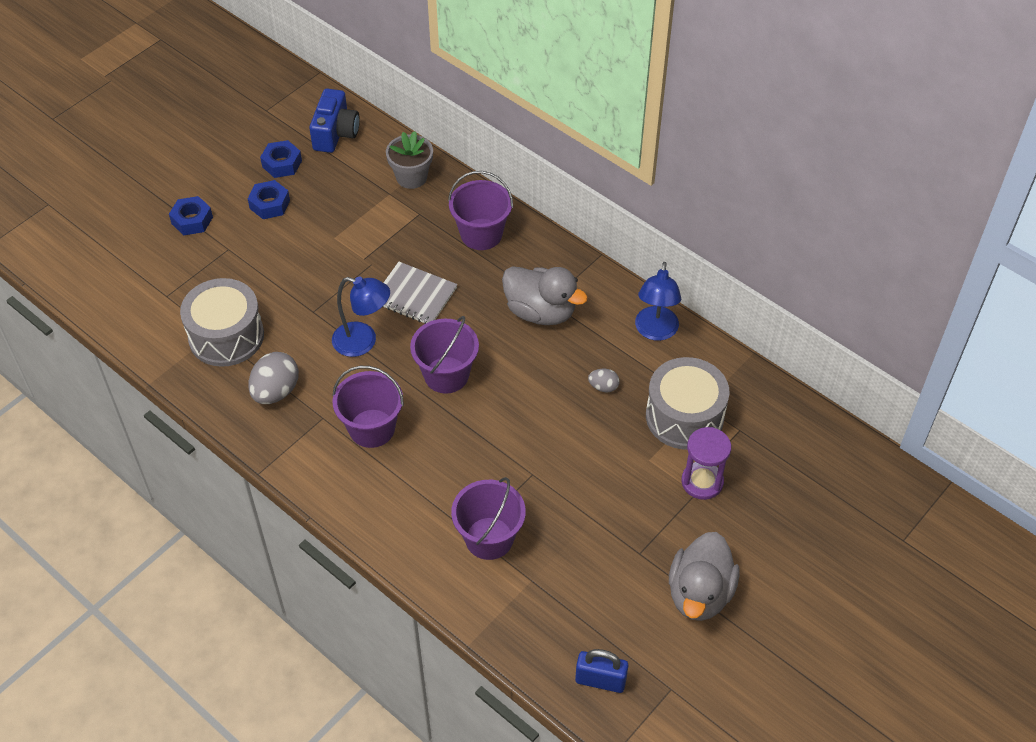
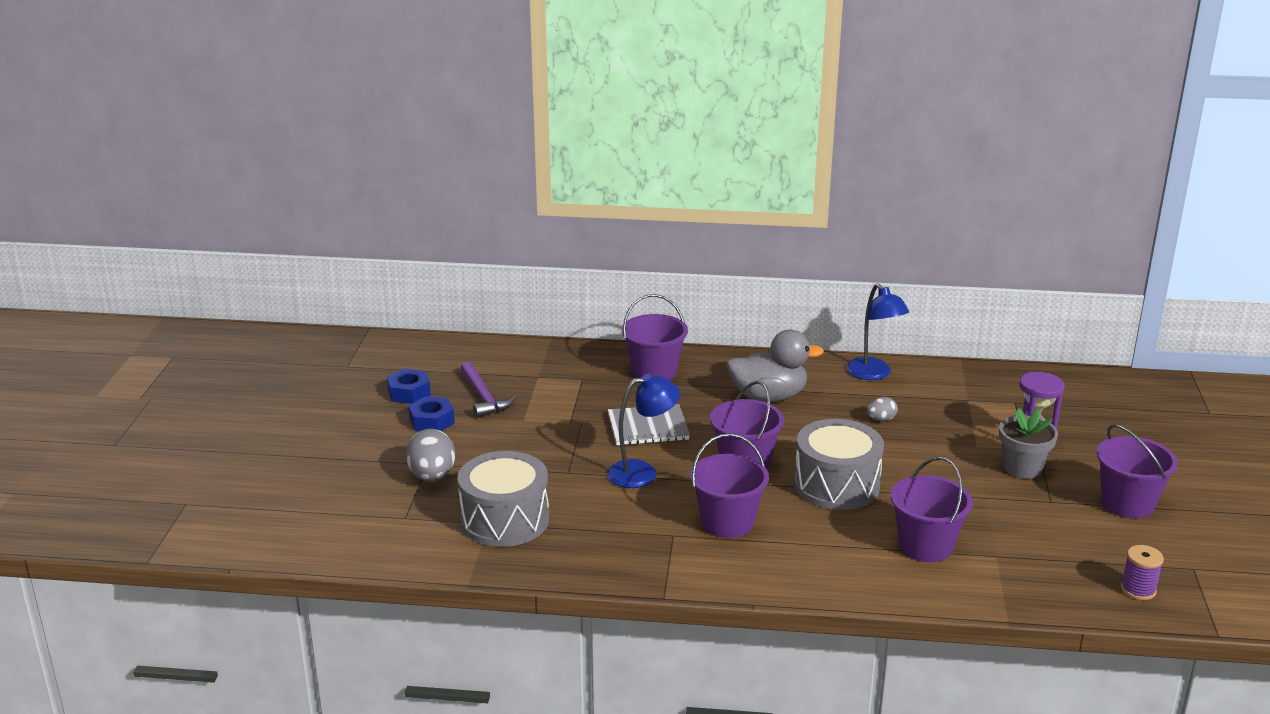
camera: 35 degrees left, 25 degrees down
blue nut [169,196,213,235] -> none
grey egg [248,352,299,404] -> grey egg moved to [406,429,455,482]
blue camera [309,89,360,153] -> none
grey flower pot [386,131,433,189] -> grey flower pot moved to [999,408,1058,479]
blue padlock [575,649,628,693] -> purple spool [1121,545,1164,600]
grey drum [646,357,729,450] -> grey drum moved to [794,419,884,510]
grey duck [669,532,740,621] -> purple bucket [1097,424,1178,519]
none -> purple hammer [460,362,516,418]

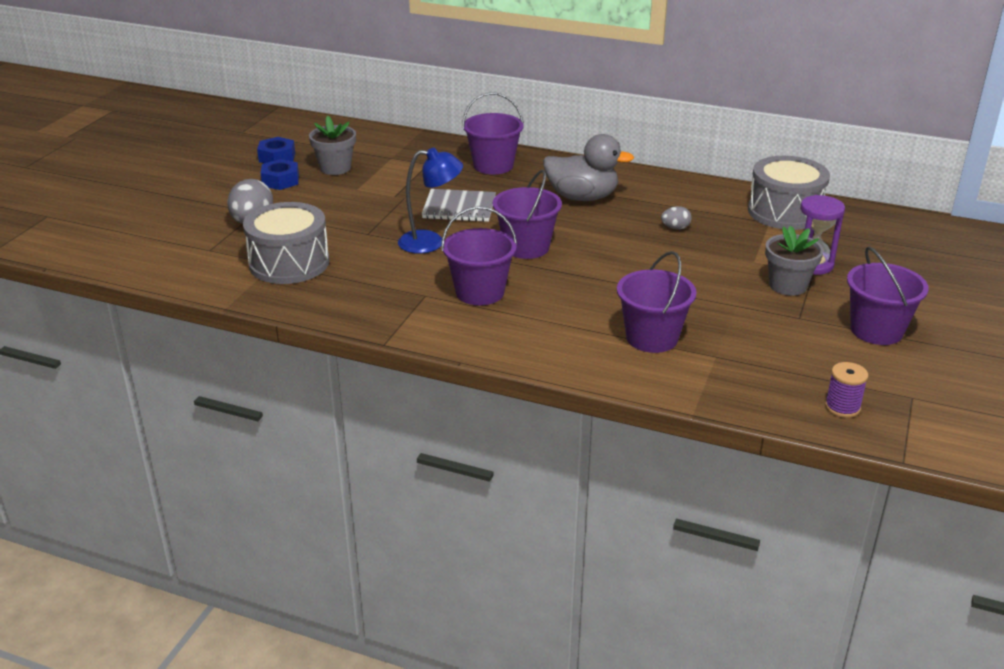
camera: 15 degrees right, 5 degrees up
purple hammer [460,362,516,418] -> grey flower pot [309,116,356,175]
grey drum [794,419,884,510] -> grey drum moved to [748,156,830,230]
blue lamp [846,283,909,380] -> none

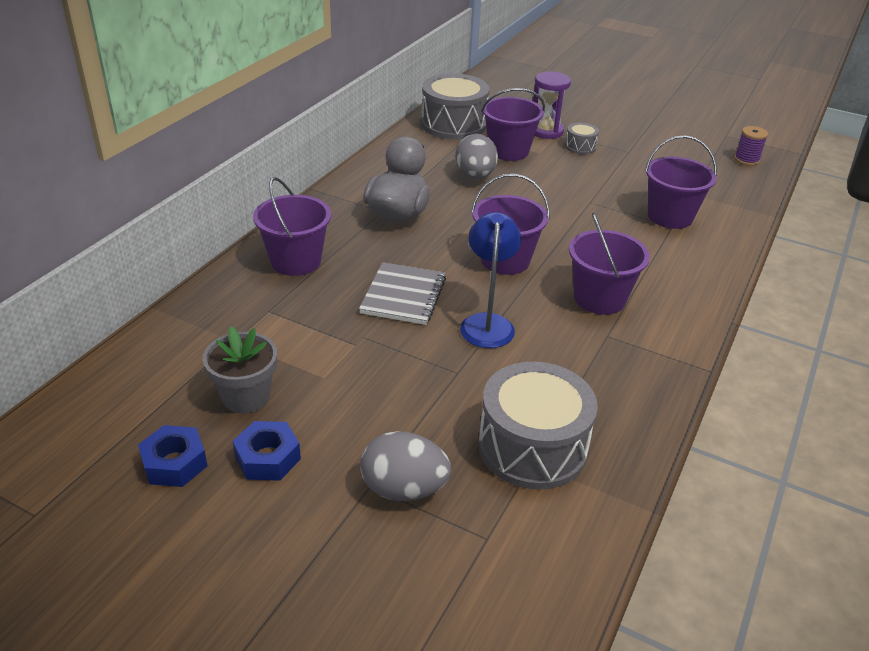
camera: 85 degrees left, 5 degrees up
grey egg [661,206,692,229] -> grey egg [455,134,498,179], size x1.90
grey flower pot [765,226,823,296] -> grey drum [565,123,599,154]
purple bucket [847,247,929,345] -> purple bucket moved to [481,88,545,161]

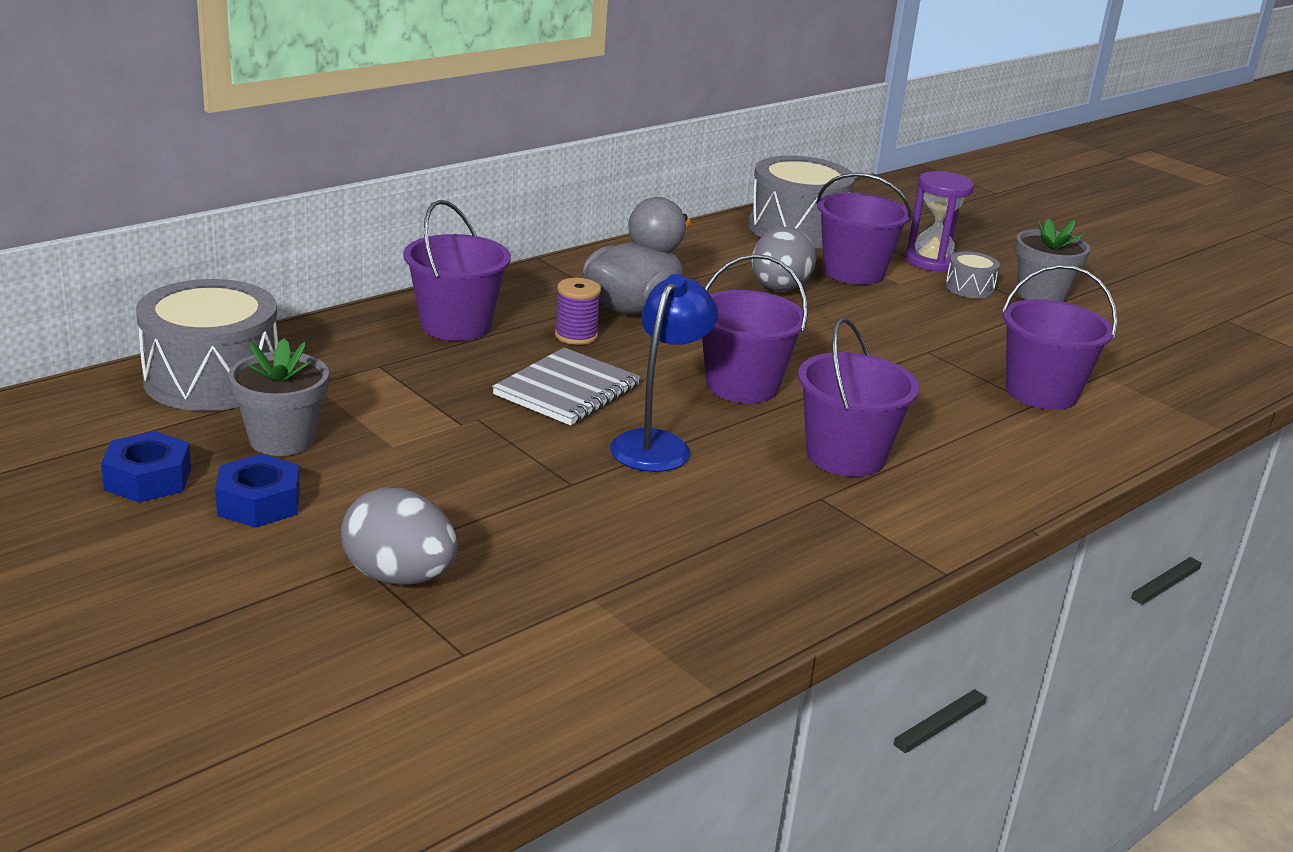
camera: 20 degrees right, 10 degrees down
grey drum [478,362,598,490] -> grey drum moved to [136,279,278,411]
purple spool [734,126,768,166] -> purple spool moved to [555,278,601,345]
none -> grey flower pot [1015,218,1090,302]

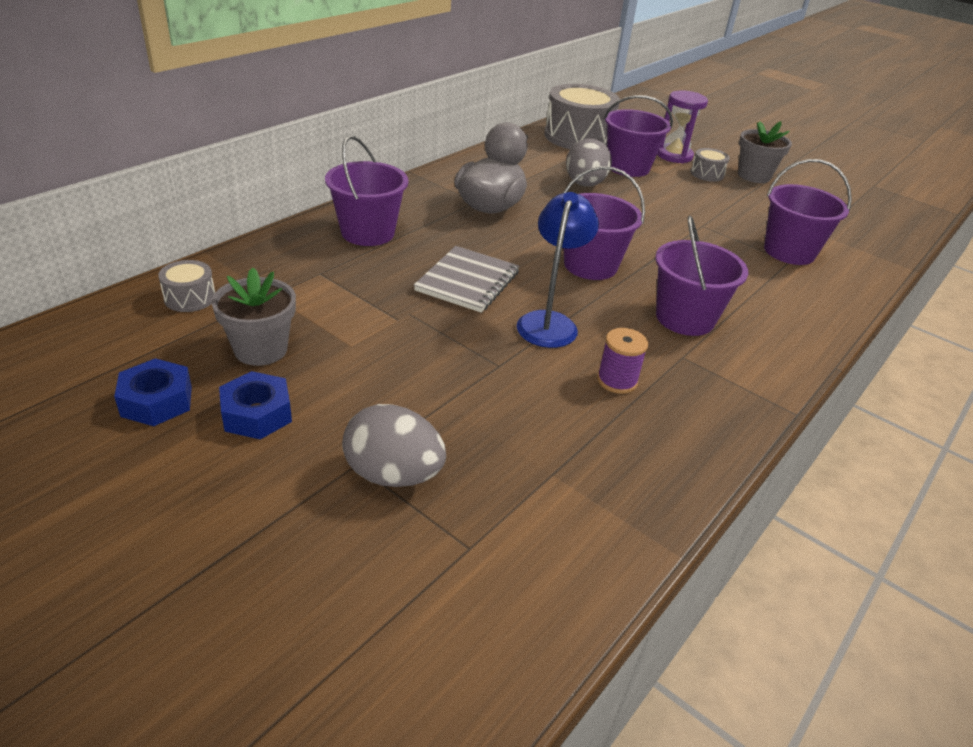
camera: 10 degrees left, 10 degrees up
grey drum [136,279,278,411] -> grey drum [158,260,215,312], size x0.46
purple spool [555,278,601,345] -> purple spool moved to [597,328,648,394]

